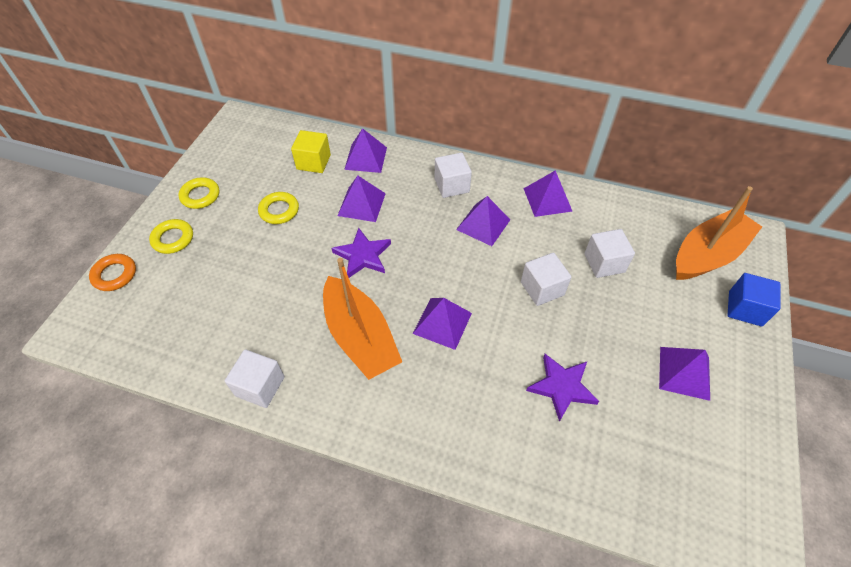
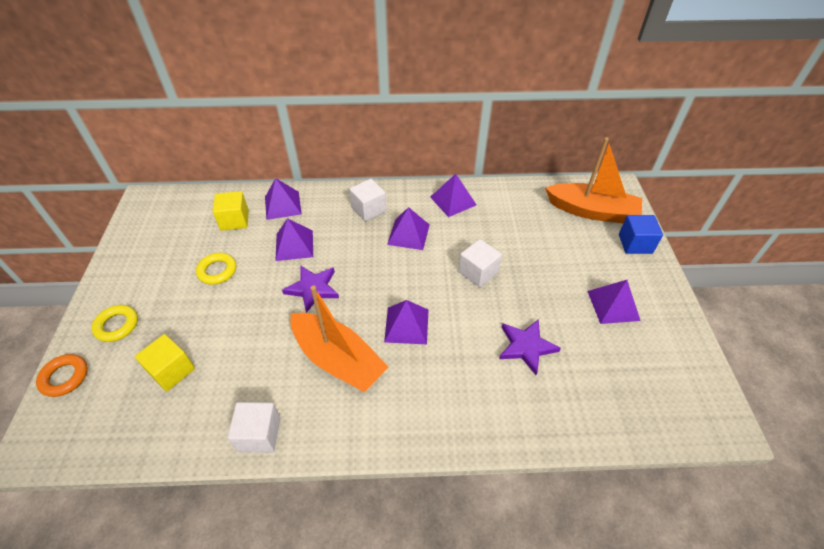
camera: 20 degrees left, 5 degrees down
yellow ring [178,177,219,209] -> none
white cube [584,229,635,278] -> none
orange boat [676,186,762,280] -> orange boat turned 75 degrees clockwise [545,137,642,223]
none -> yellow cube [135,334,195,391]

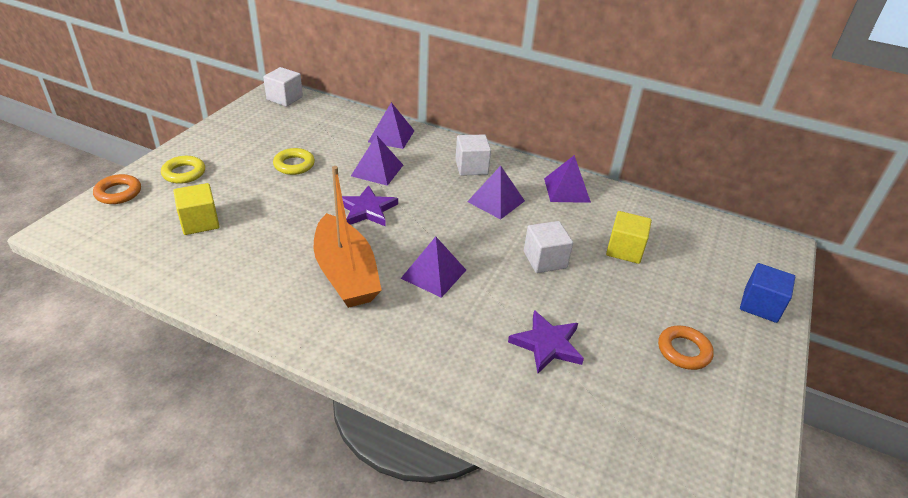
camera: 25 degrees right, 10 degrees down
yellow cube [212,191,249,231] -> yellow cube moved to [606,211,652,264]
white cube [228,402,281,453] -> white cube moved to [263,67,303,107]
orange boat [545,137,642,223] -> none
purple pyramid [587,280,641,324] -> orange ring [658,325,714,370]

